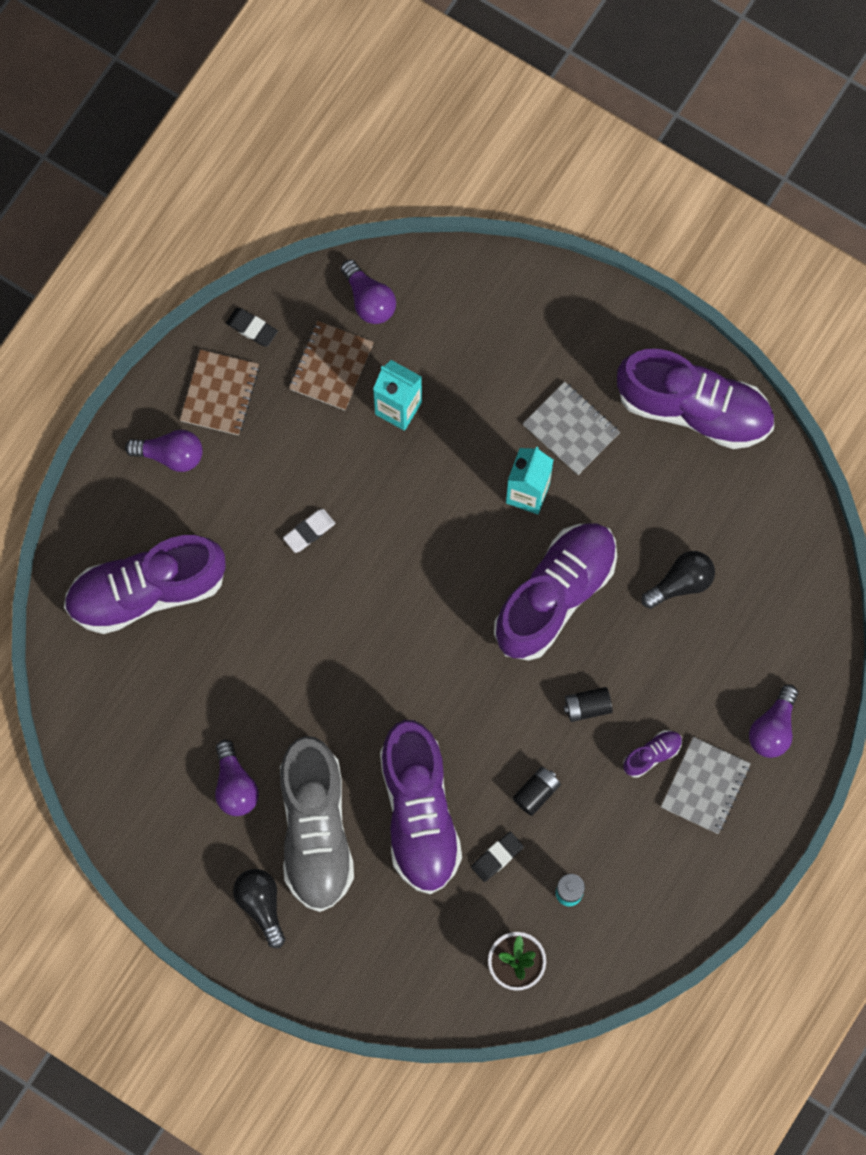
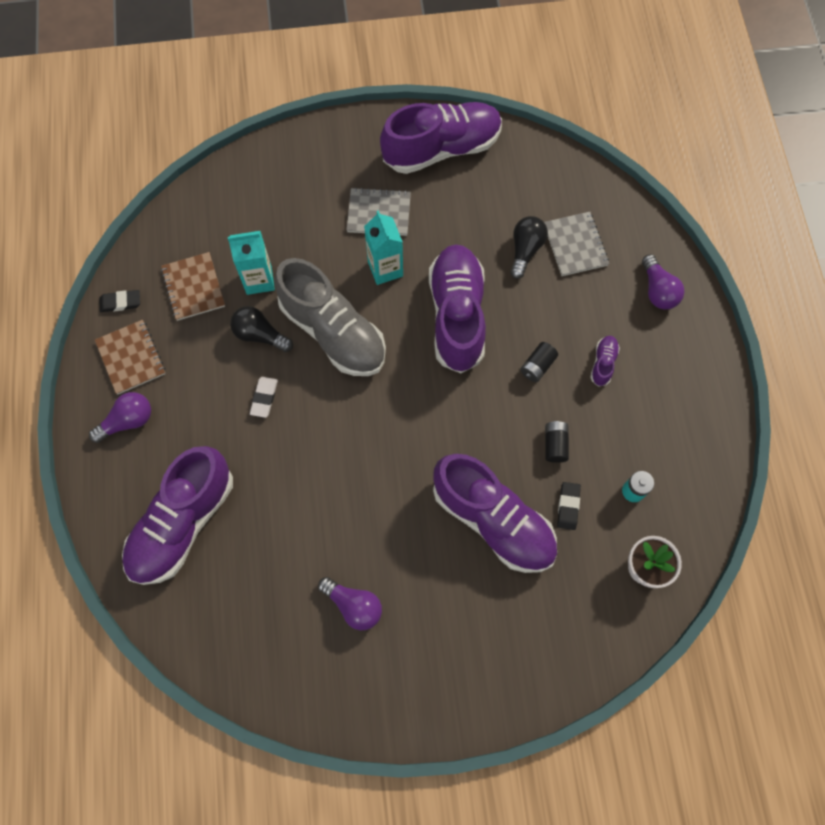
camera: 40 degrees left, 5 degrees down
black light bulb [233,869,285,948] -> black light bulb moved to [230,306,293,352]
grey shoe [280,736,354,912] -> grey shoe moved to [275,258,386,376]
purple light bulb [341,260,396,324] -> none
grey notebook [661,737,751,834] -> grey notebook moved to [544,212,609,276]

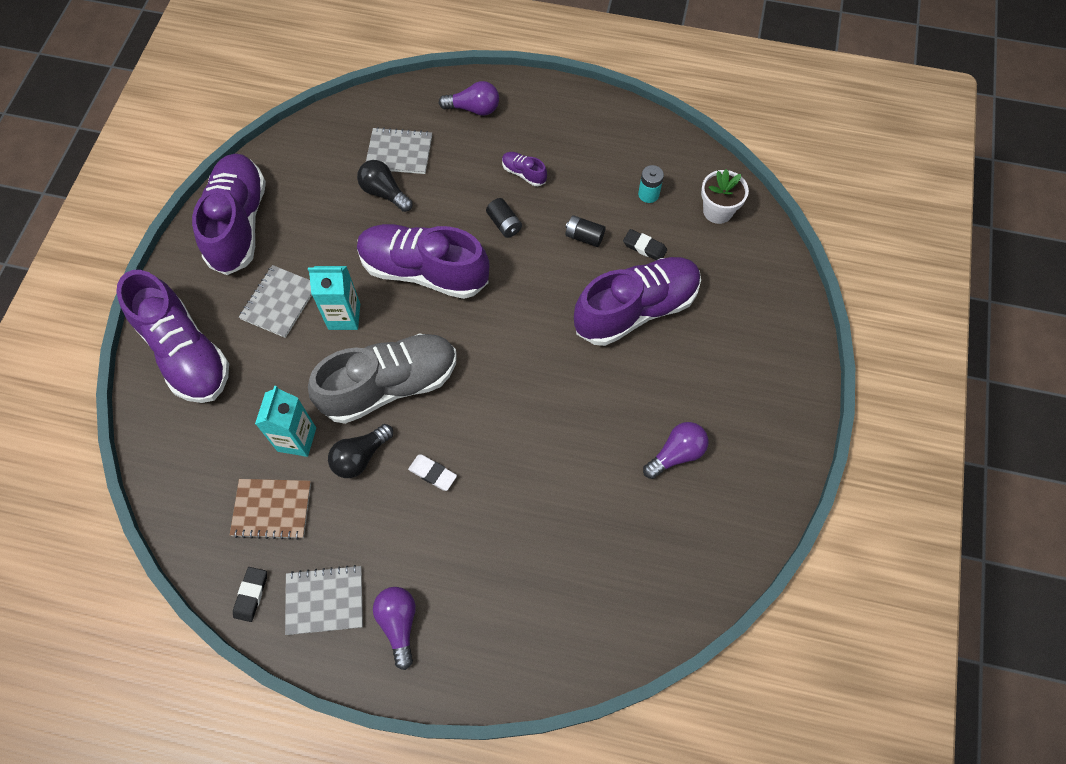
camera: 70 degrees left, 5 degrees down
brown notebook [95,320,165,395] -> grey notebook [285,565,363,635]
purple shoe [122,446,233,585] -> purple shoe moved to [116,270,229,403]

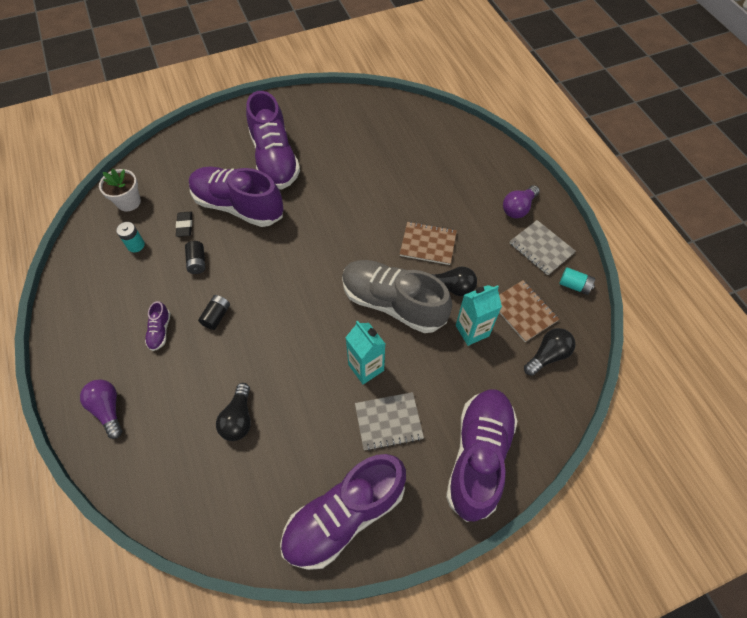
camera: 125 degrees left, 5 degrees down
black eraser [233,567,267,622] -> turquoise battery [559,267,595,295]
purple shoe [357,224,490,299] -> purple shoe moved to [246,91,300,189]
grey notebook [366,127,432,174] -> none
white eraser [408,454,457,491] -> brown notebook [400,221,457,265]
purple light bulb [643,422,708,479] -> none
none -> black light bulb [524,328,576,376]

